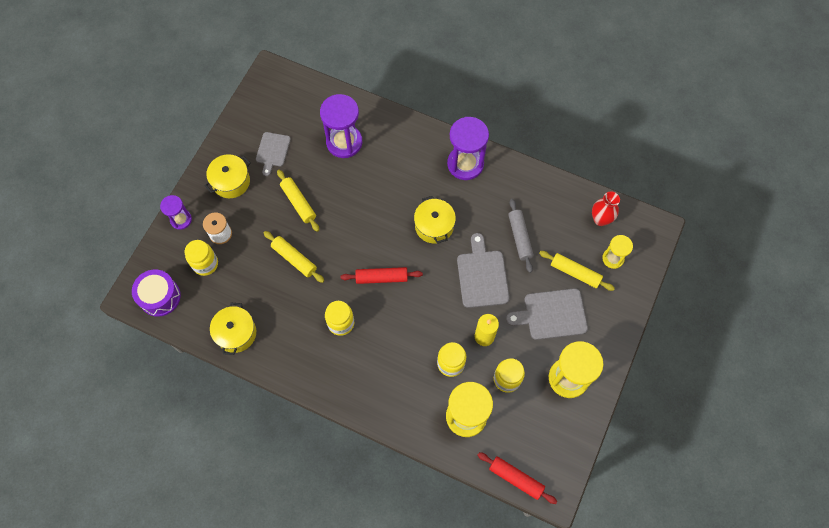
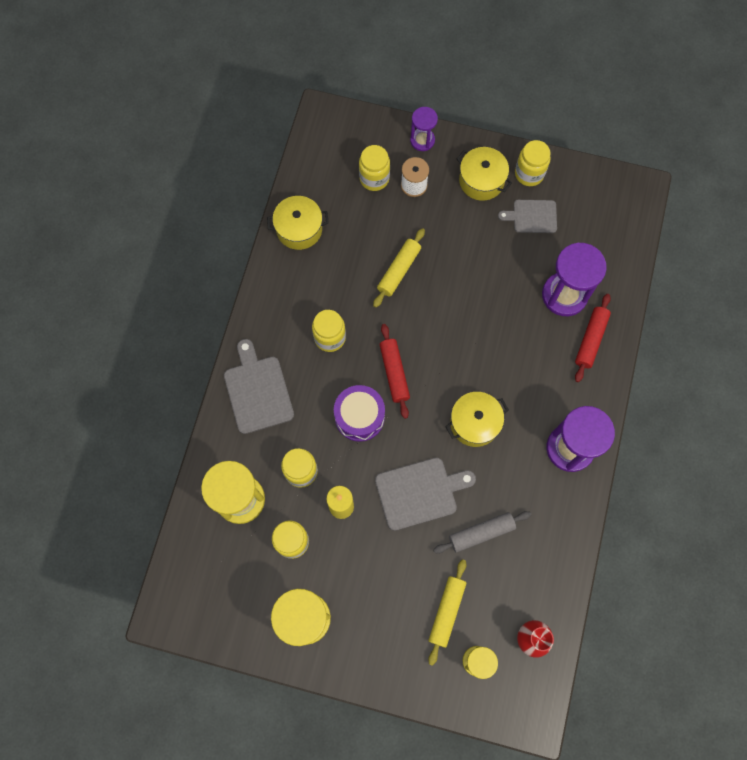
camera: 80 degrees right, 5 degrees up
purple drum [132,269,181,317] -> purple drum moved to [334,385,385,442]
yellow rolling pin [277,170,319,232] -> none
red rolling pin [478,452,557,504] -> red rolling pin moved to [575,294,611,382]
grey cutting board [506,288,588,340] -> grey cutting board moved to [224,339,294,434]
none -> yellow jar [515,140,551,186]

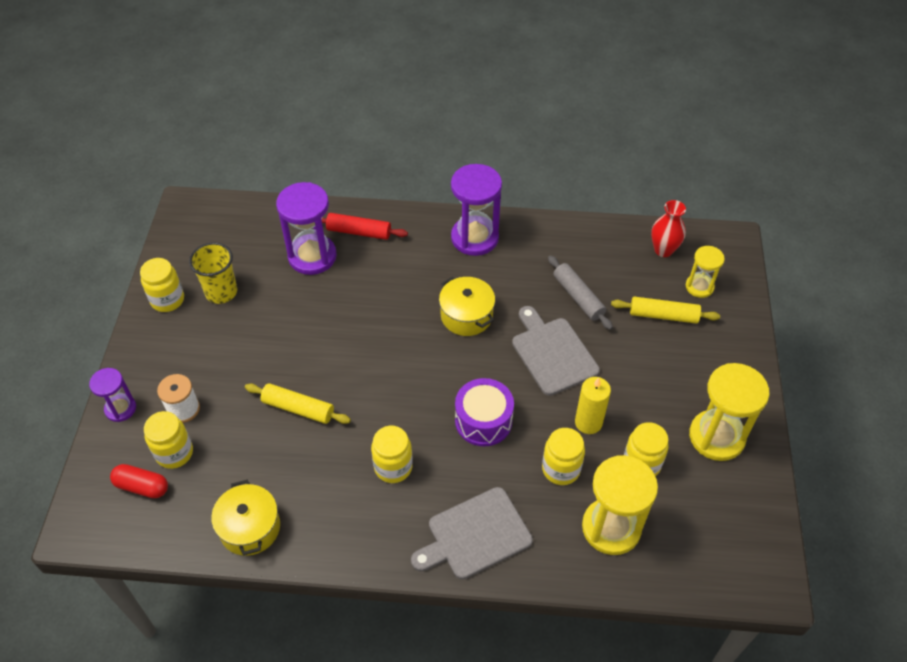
camera: 100 degrees left, 20 degrees down
red rolling pin [380,324,410,419] -> none
yellow pot [457,147,512,201] -> none
grey cutting board [498,200,557,233] -> yellow cup [189,242,237,304]
none -> red capsule [110,464,168,498]

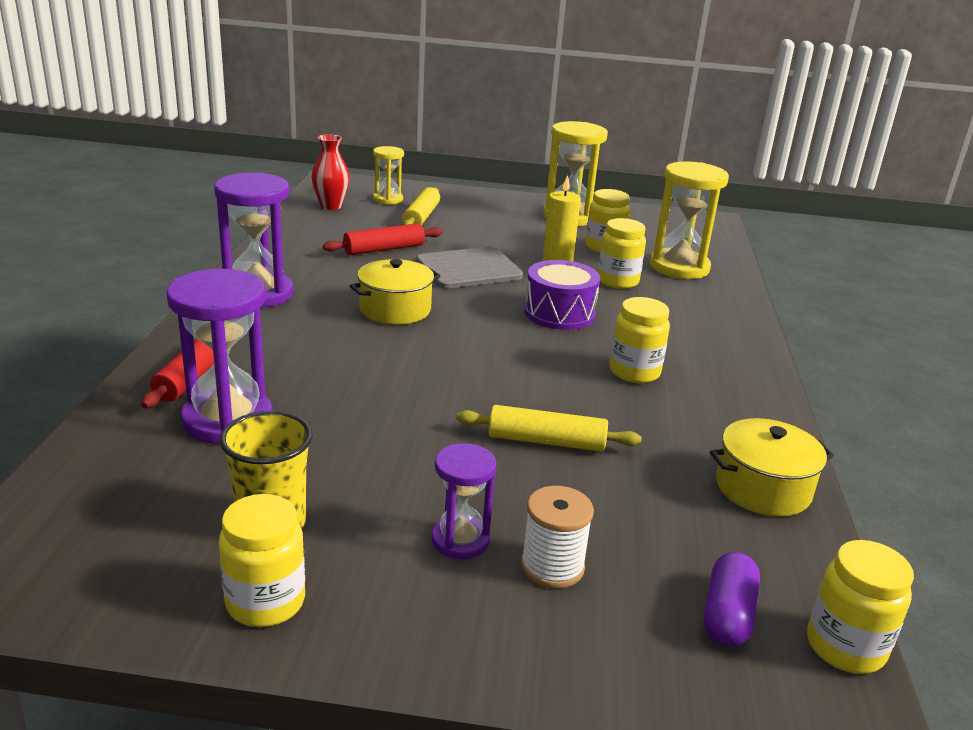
camera: 90 degrees left, 25 degrees down
purple hourglass [89,368,136,422] -> purple hourglass moved to [431,443,497,559]
red capsule [110,464,168,498] -> purple capsule [704,552,760,647]
yellow jar [144,411,193,469] -> yellow jar moved to [807,540,914,674]
yellow rolling pin [245,383,351,424] -> yellow rolling pin turned 75 degrees clockwise [456,405,642,452]
grey cutting board [411,487,533,579] -> none
grey rolling pin [548,255,613,330] -> red rolling pin [323,223,443,255]

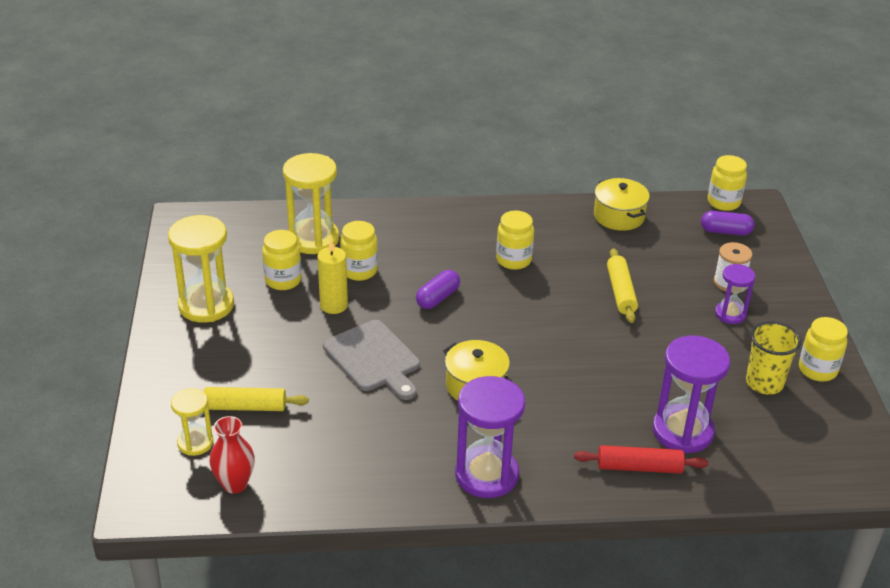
camera: 100 degrees left, 10 degrees up
red rolling pin [323,223,443,255] -> none
purple drum [524,260,600,330] -> purple capsule [416,270,460,309]

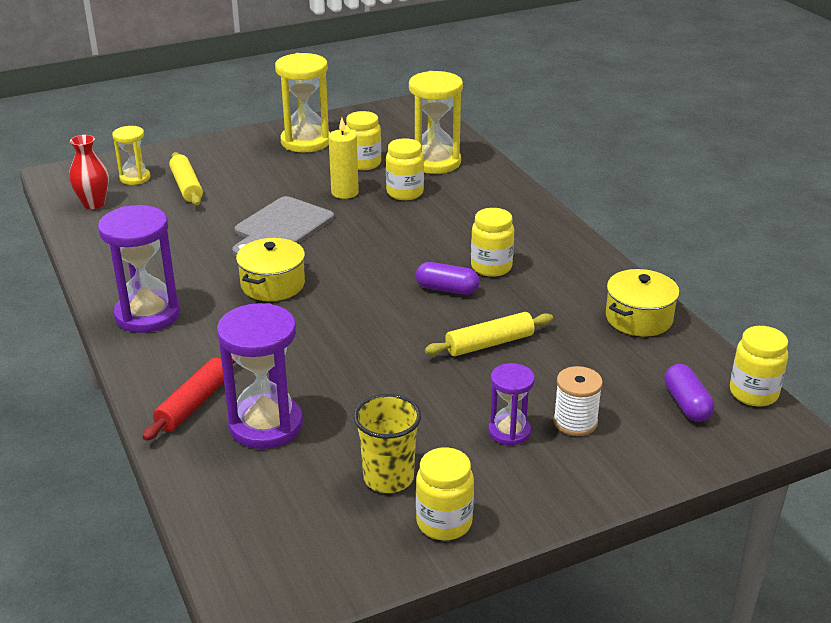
camera: 70 degrees right, 5 degrees down
purple capsule [416,270,460,309] -> purple capsule moved to [416,262,480,295]
red rolling pin [574,445,708,474] -> red rolling pin turned 45 degrees clockwise [142,358,235,441]

